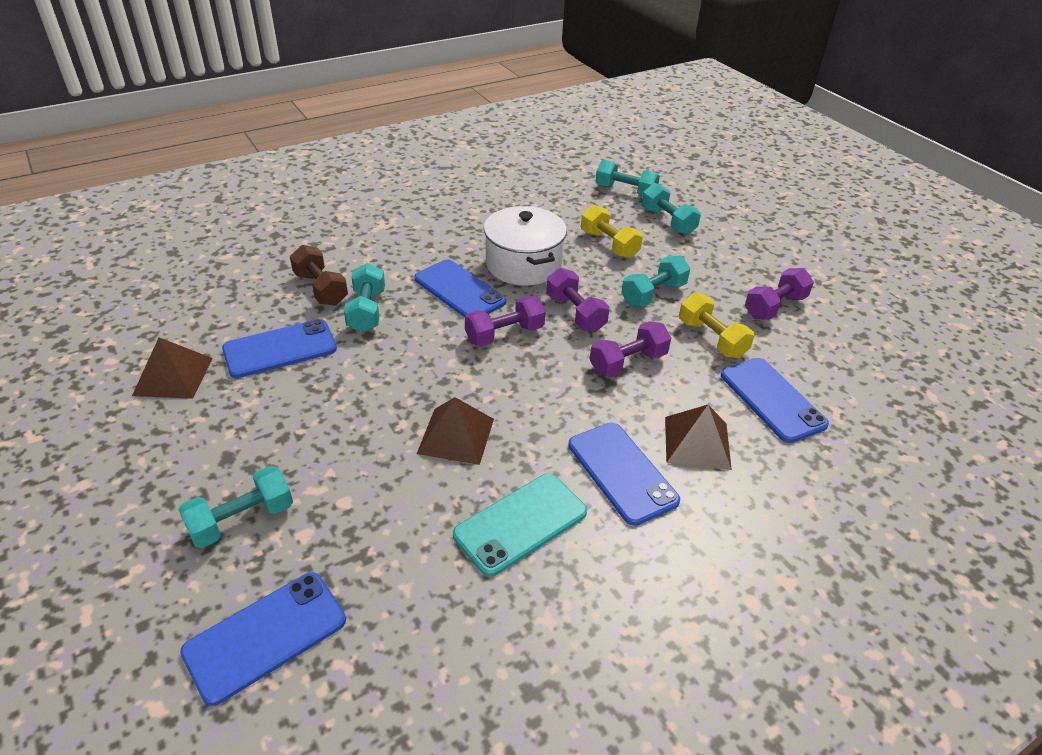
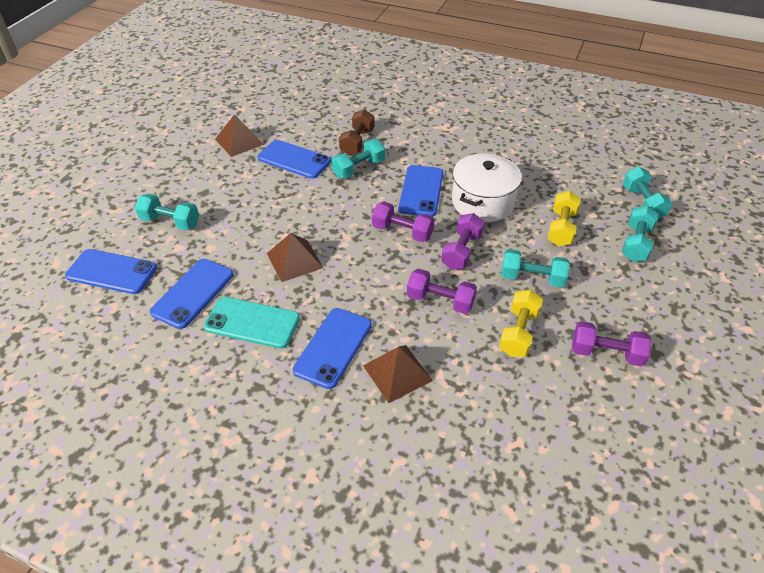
camera: 55 degrees right, 5 degrees up
blue phone [721,358,829,443] -> blue phone moved to [150,259,233,329]

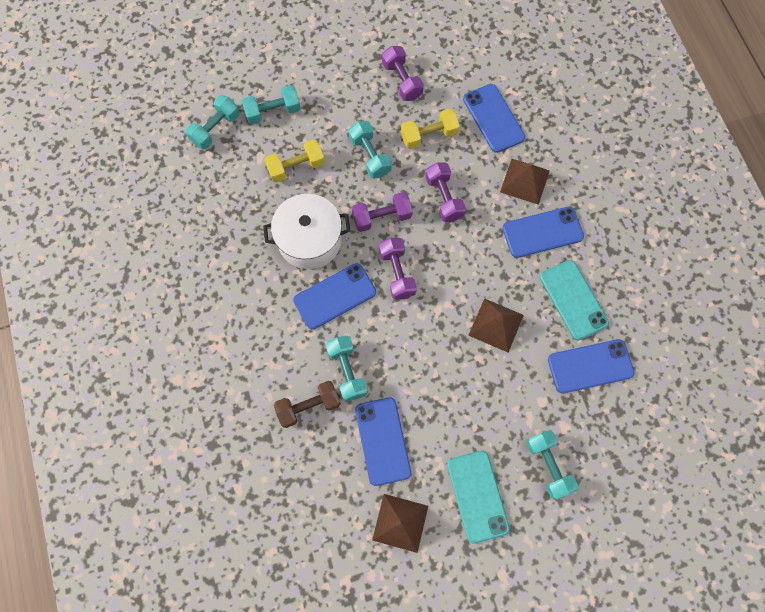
camera: 130 degrees left, 25 degrees up
blue phone [65,249,157,294] -> blue phone moved to [463,84,525,153]
turquoise dumbbell [331,139,385,179] -> turquoise dumbbell turned 60 degrees clockwise [326,336,368,402]
none -> turquoise phone [447,450,510,544]

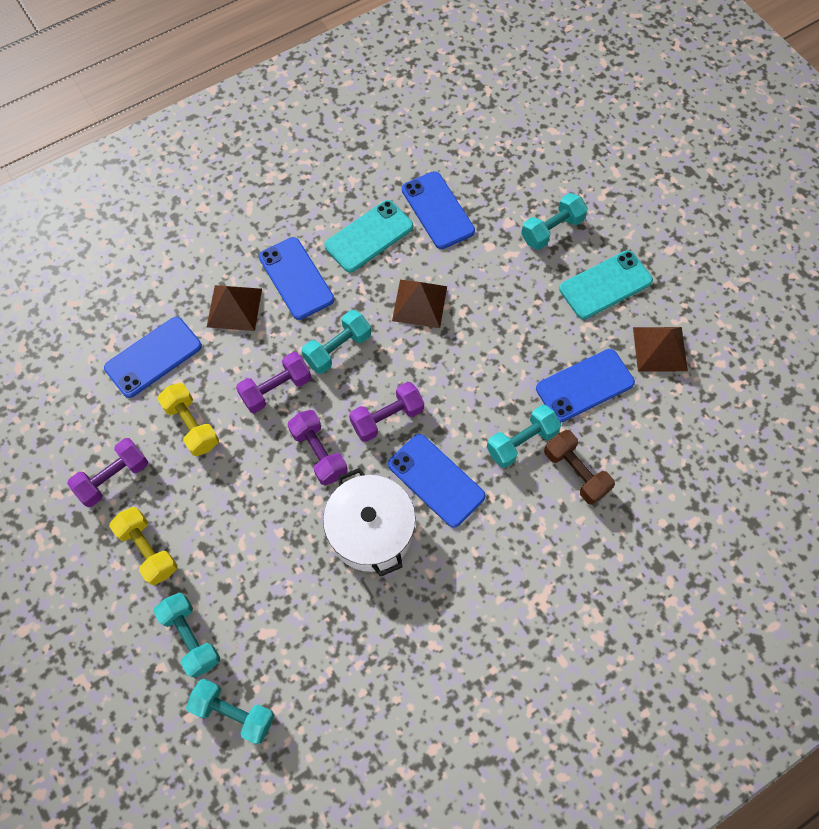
camera: 105 degrees left, 5 degrees down
yellow dumbbell [264,139,325,183] -> yellow dumbbell moved to [109,507,178,585]
turquoise dumbbell [348,121,392,179] -> turquoise dumbbell moved to [301,310,371,374]

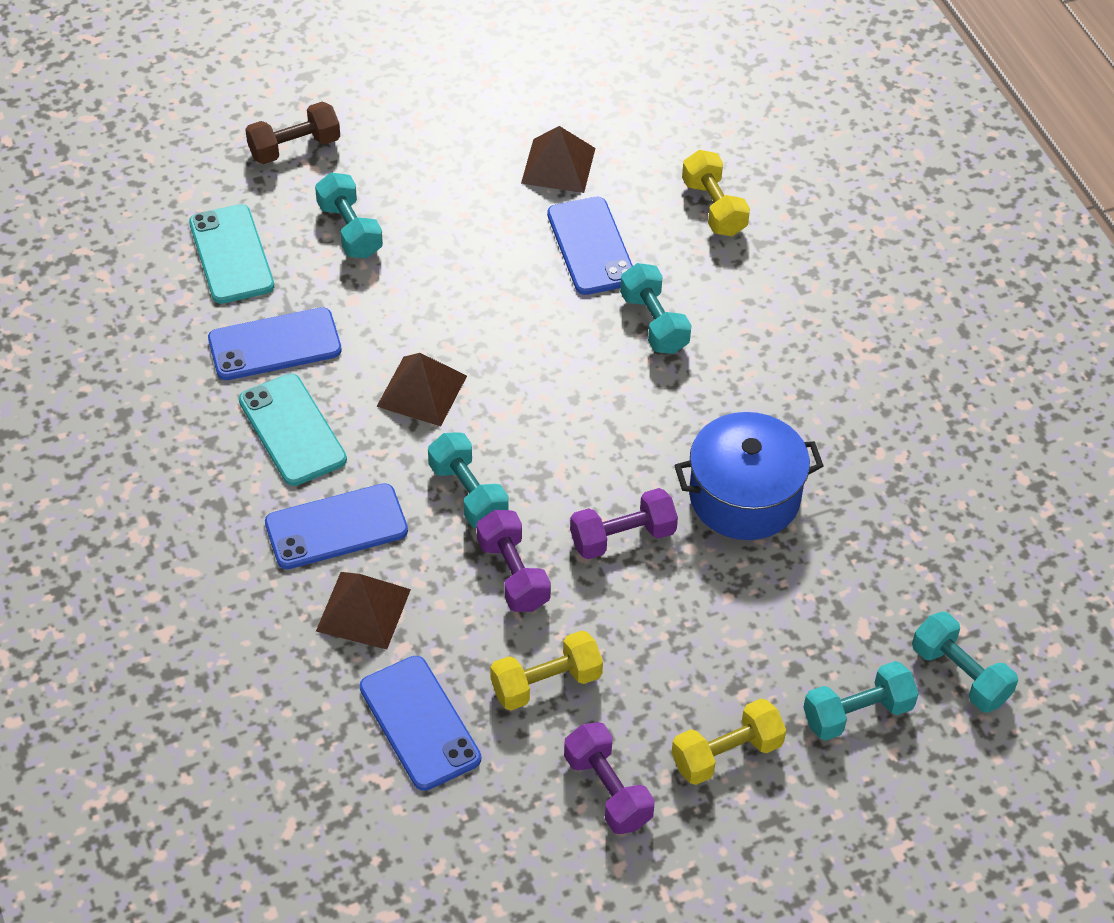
camera: 80 degrees left, 15 degrees down
turquoise dumbbell [186,679,275,744] -> turquoise dumbbell turned 75 degrees counterclockwise [912,612,1018,713]
white pot [323,468,416,577] -> blue pot [674,412,823,540]
purple dumbbell [349,382,424,442] -> none
blue phone [388,434,486,528] -> none
brown dumbbell [544,430,615,505] -> brown dumbbell moved to [245,102,340,164]
turquoise phone [559,250,653,319] -> turquoise phone moved to [189,204,274,304]
none -> yellow dumbbell [682,150,750,236]

